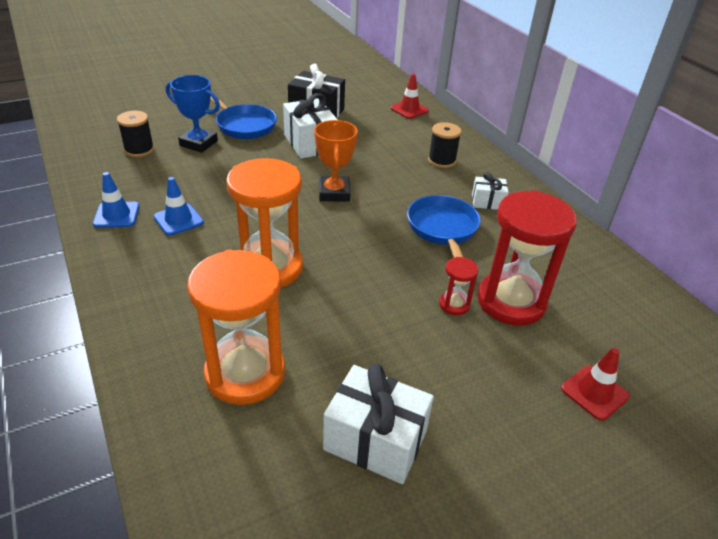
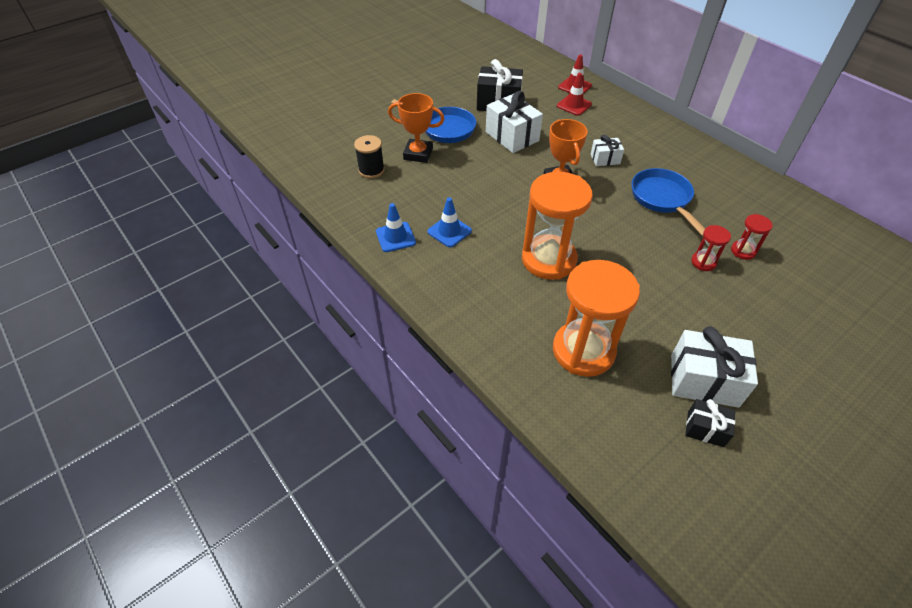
camera: 10 degrees left, 10 degrees up
blue trophy [166,75,220,153] -> orange trophy [388,93,445,163]
black spool [428,122,461,168] -> none
white gift [472,172,509,210] -> white gift moved to [591,135,624,166]
red hourglass [477,190,577,326] -> red hourglass [731,214,773,260], size x0.45
red traffic cone [561,348,630,421] -> red traffic cone moved to [557,73,592,116]
none -> black gift [685,399,735,447]

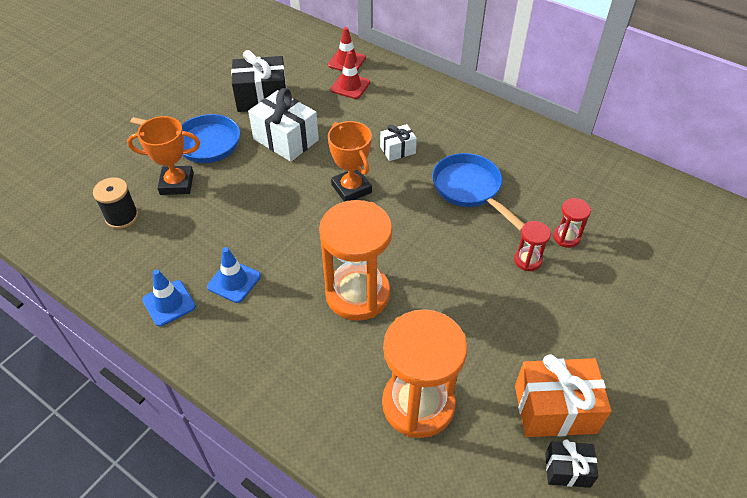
camera: 15 degrees left, 0 degrees up
white gift [671,326,758,408] -> orange gift [515,354,611,437]

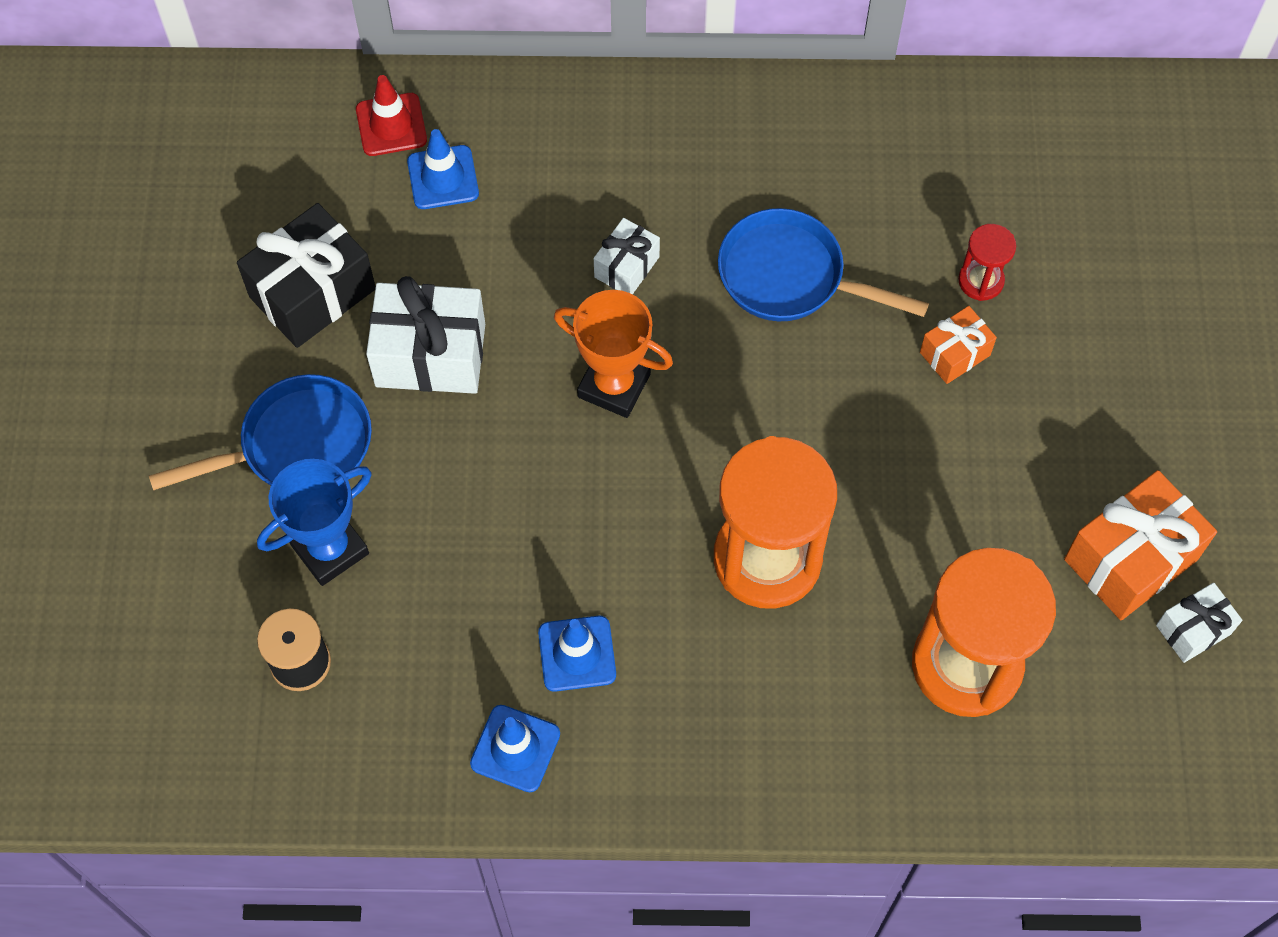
camera: 35 degrees left, 15 degrees up
orange trophy [127,116,200,195] -> blue trophy [257,459,372,586]
red traffic cone [330,51,370,99] -> blue traffic cone [407,129,479,209]
red hourglass [514,221,551,271] -> orange gift [920,306,997,384]
black gift [545,439,598,488] -> white gift [1156,583,1242,663]

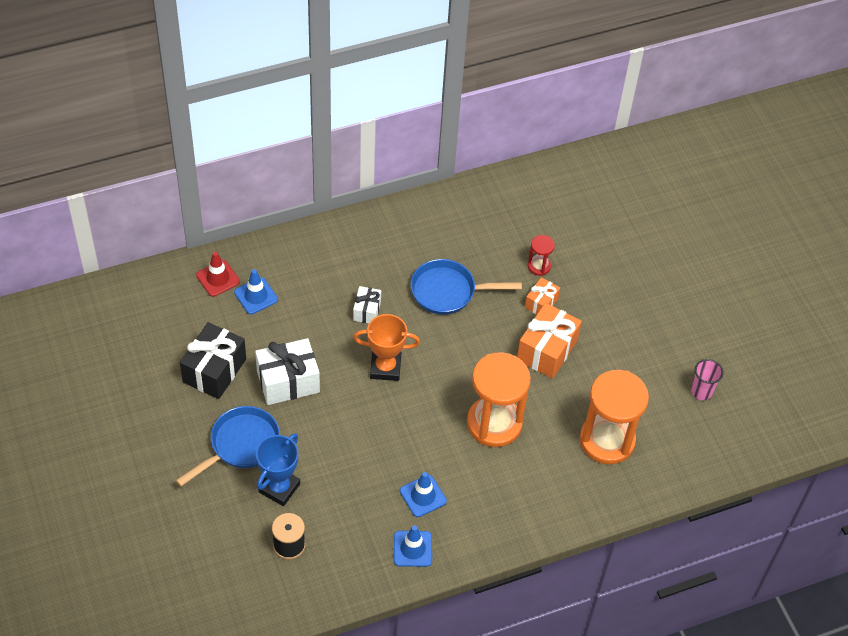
camera: 25 degrees left, 10 degrees down
orange gift [1064,470,1217,620] -> orange gift moved to [517,303,582,379]
white gift [1156,583,1242,663] -> pink cup [691,359,723,400]

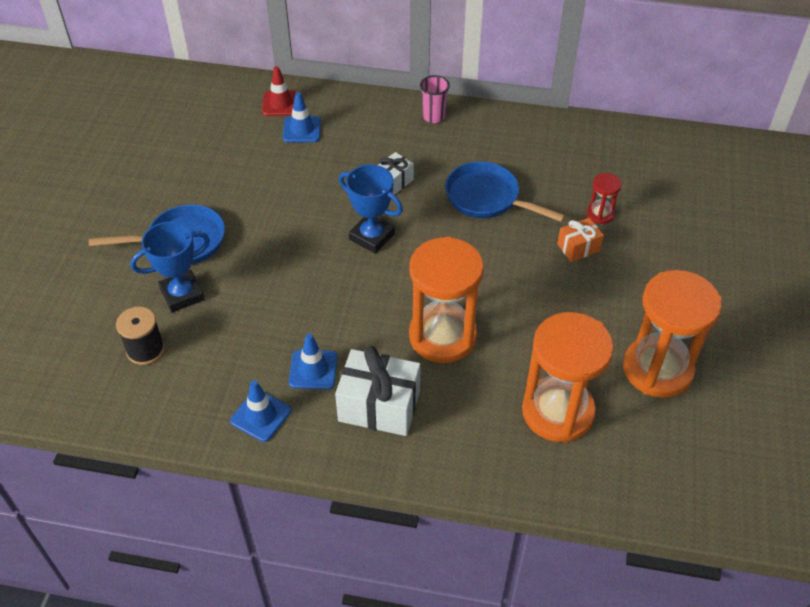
camera: 35 degrees right, 5 degrees down
black gift [180,322,246,399] -> none
white gift [255,338,320,405] -> white gift moved to [335,346,421,436]
orange trophy [353,314,420,381] -> blue trophy [339,165,403,254]
orange gift [517,303,582,379] -> none
pink cup [691,359,723,400] -> pink cup moved to [420,75,450,123]
none -> orange hourglass [623,270,722,398]

